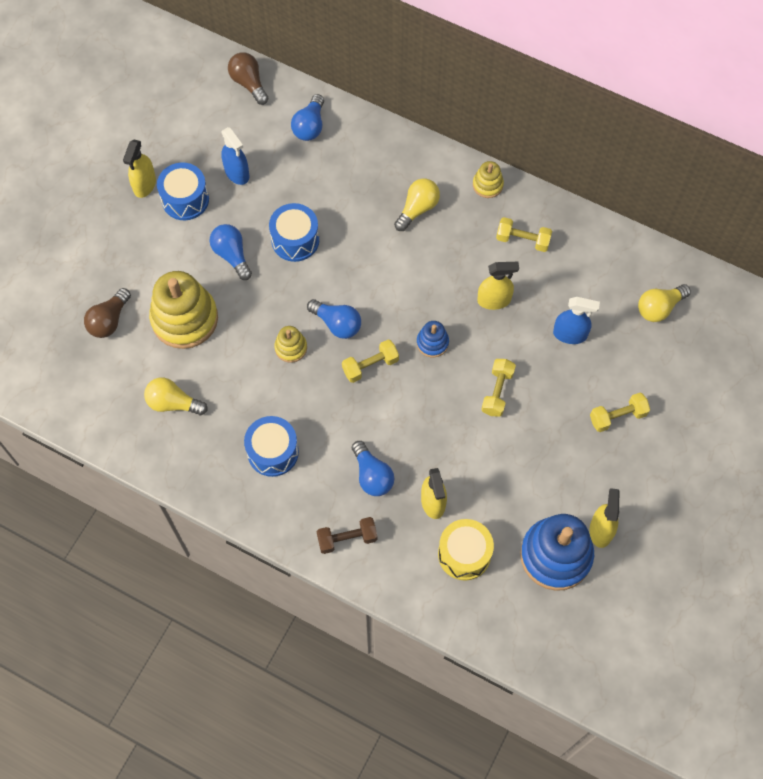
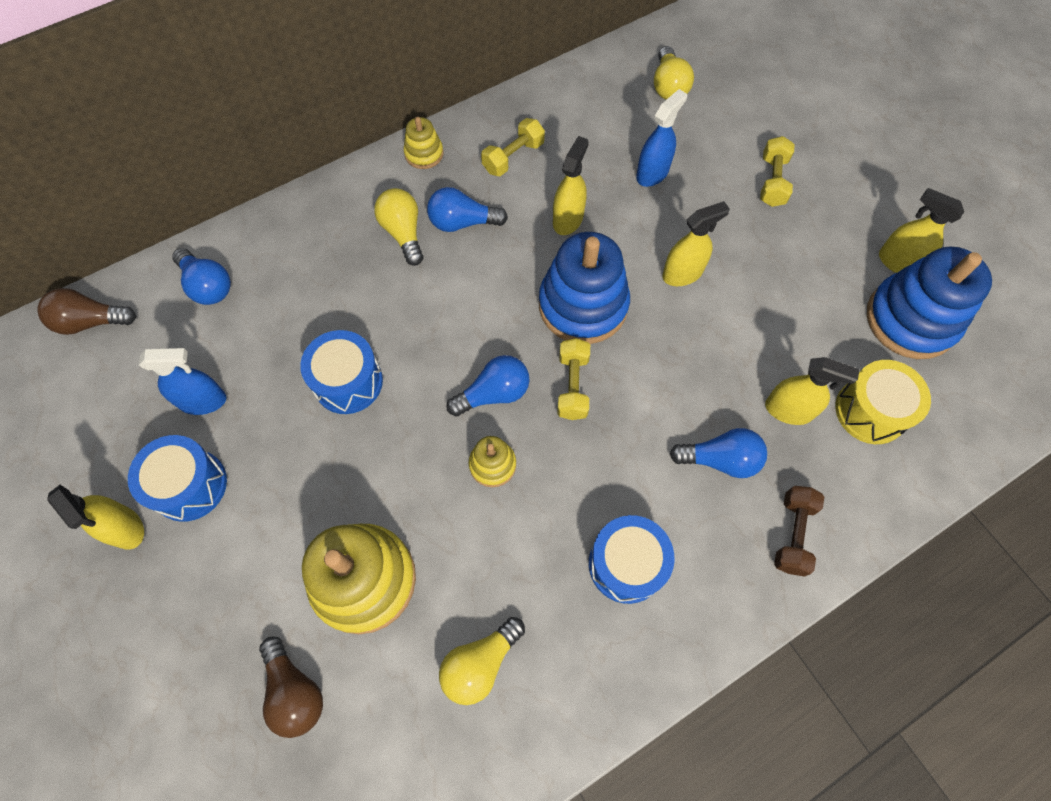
camera: 60 degrees left, 0 degrees up
blue light bulb [210,224,252,280] -> blue light bulb moved to [427,187,508,232]
blue stacking toy [417,321,449,357] -> blue stacking toy [539,232,630,344], size x2.08
yellow dumbbell [481,359,516,417] -> yellow spray bottle [662,201,730,286]

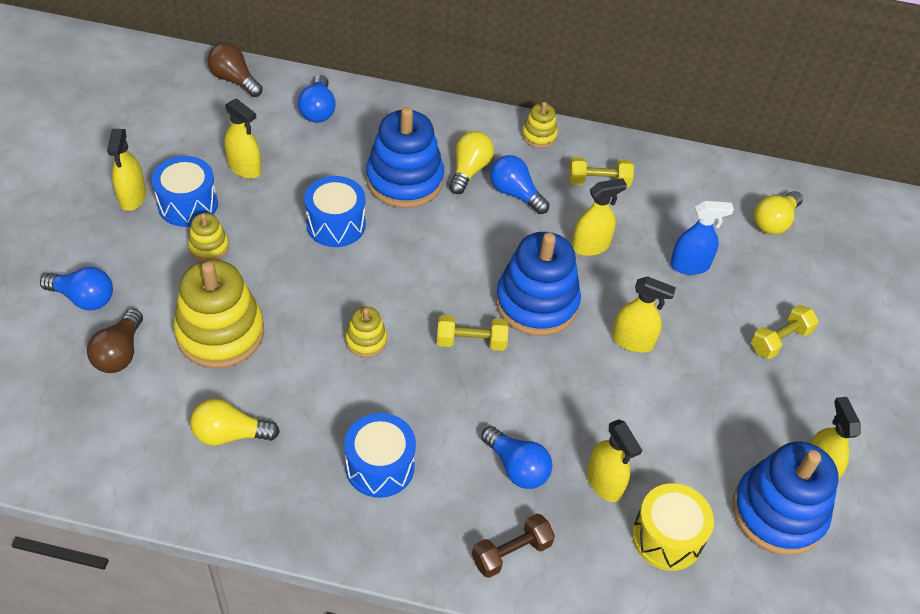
camera: 40 degrees right, 15 degrees down
blue spray bottle [139,348,226,415] -> yellow spray bottle [224,98,261,179]
blue light bulb [446,355,530,416] -> blue light bulb moved to [40,267,113,310]
yellow dumbbell [557,338,590,420] -> yellow dumbbell turned 45 degrees clockwise [437,315,509,351]
none -> yellow stacking toy [188,213,229,261]
none -> blue stacking toy [366,107,444,208]

